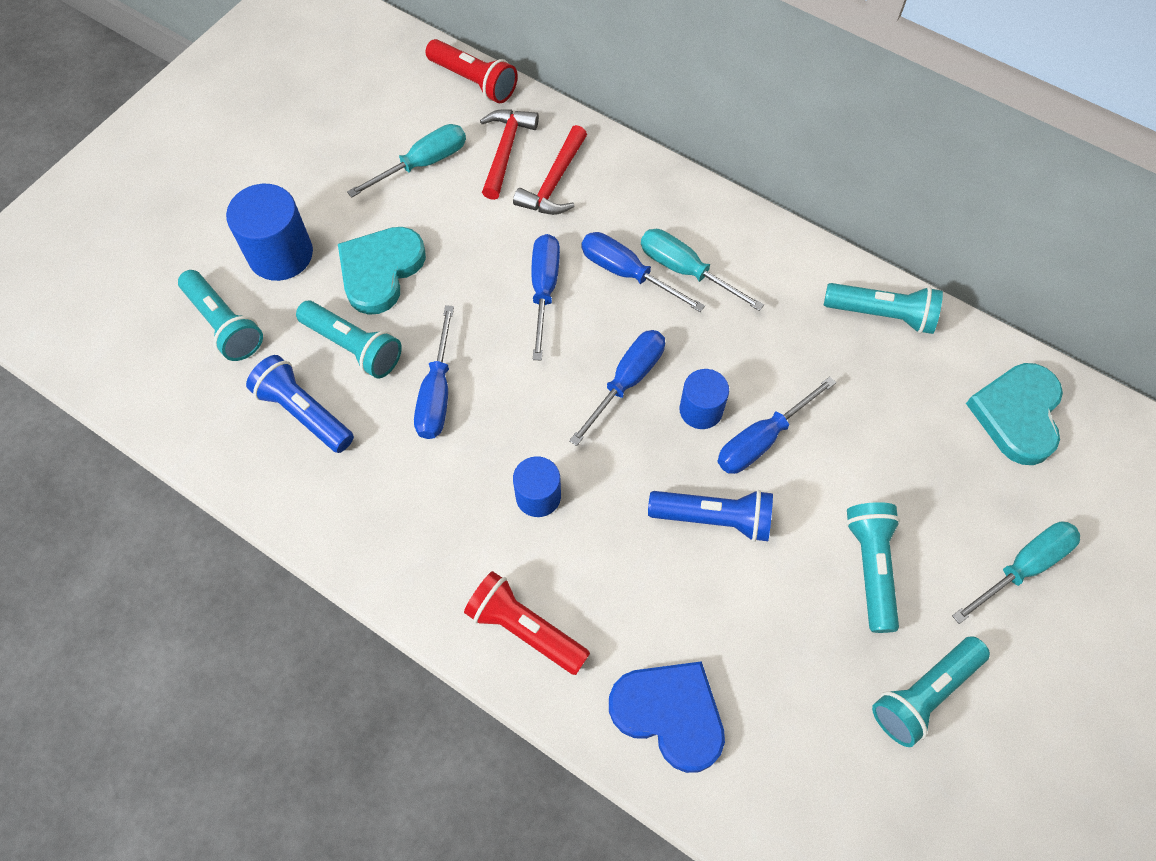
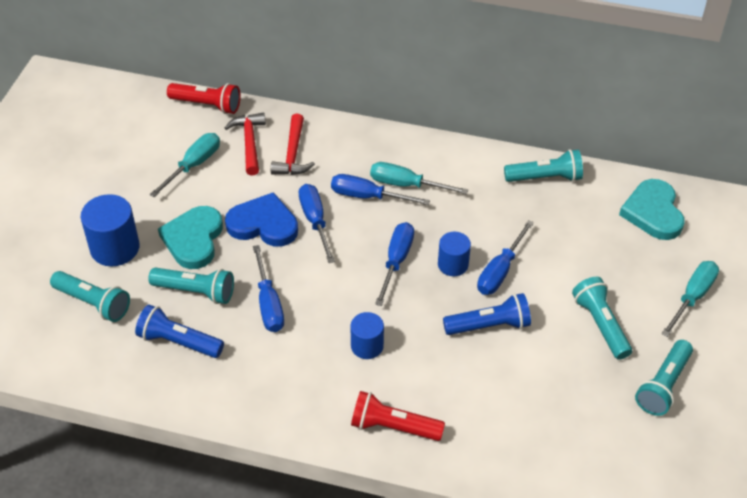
camera: 20 degrees left, 15 degrees down
blue heart [609,661,725,773] -> blue heart moved to [225,192,298,247]

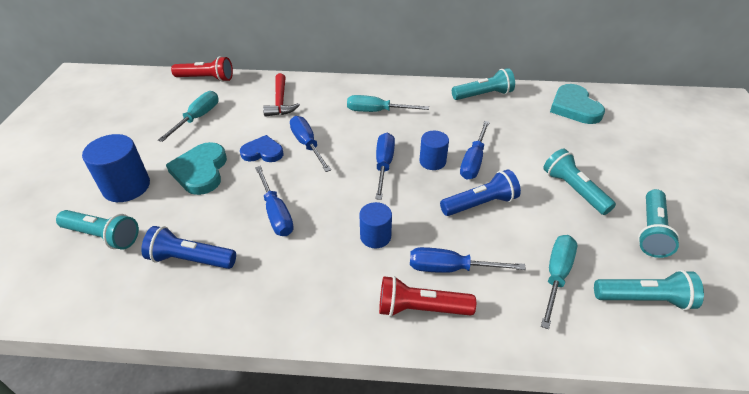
camera: 10 degrees left, 5 degrees down
turquoise flashlight [148,268,234,304] -> turquoise flashlight moved to [594,270,704,310]
red hammer [224,113,266,176] -> none
blue heart [225,192,298,247] -> blue heart [240,135,283,162], size x0.66
blue screwdriver [331,174,430,205] -> blue screwdriver moved to [410,247,526,273]
turquoise screwdriver [661,261,719,337] -> turquoise screwdriver moved to [541,235,577,330]

